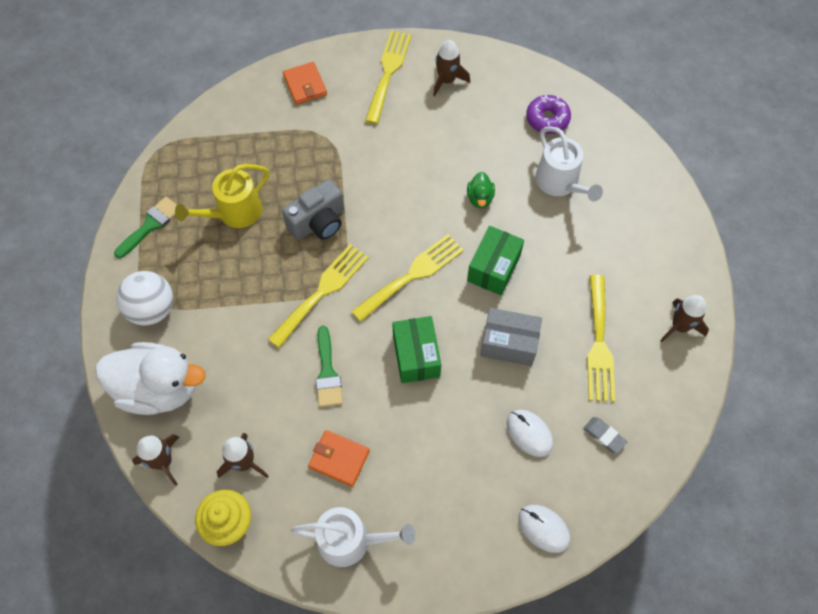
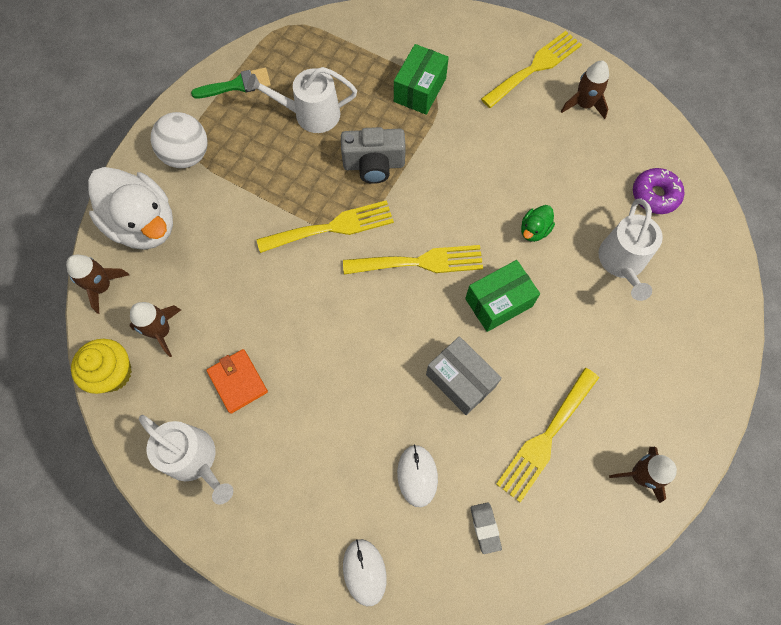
camera: 35 degrees right, 5 degrees up
yellow watering can [175,164,269,228] -> white watering can [247,67,357,133]
orange wallet [283,62,327,105] -> none
green brush [316,326,343,407] -> none
green box [392,316,441,383] -> green box moved to [394,44,449,115]

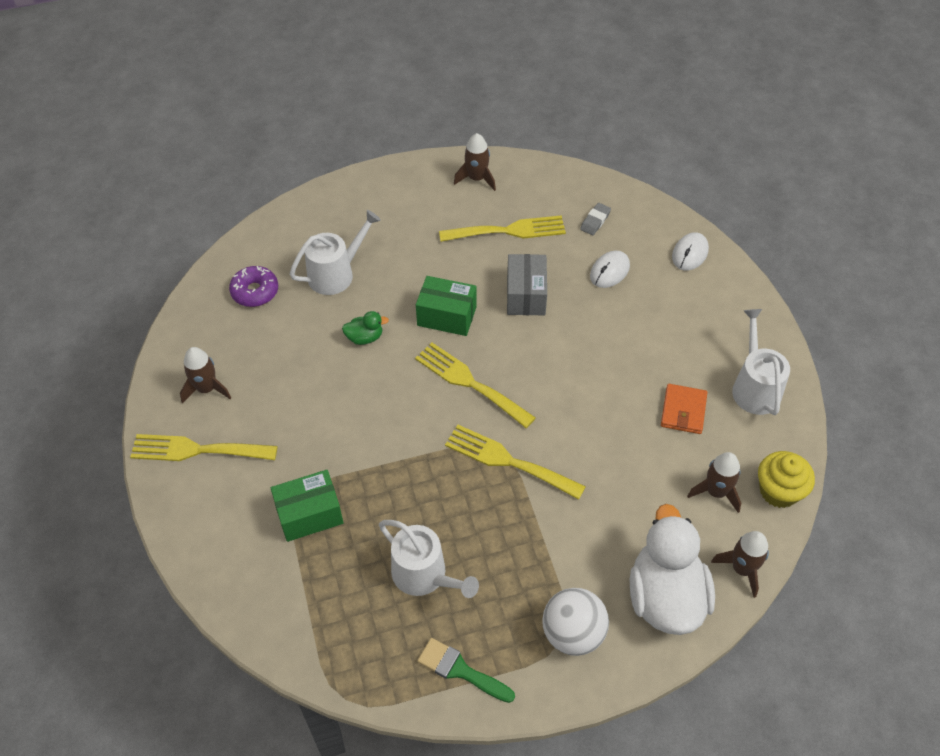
camera: 135 degrees left, 15 degrees down
grey camera [341,127,406,184] -> none

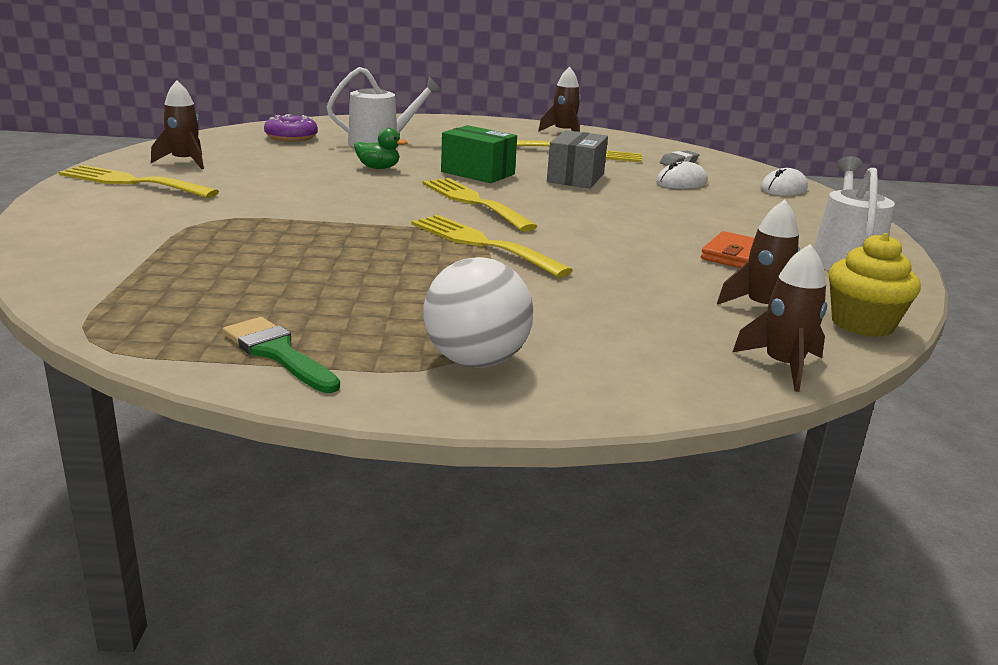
camera: 15 degrees right, 30 degrees down
green box [271,470,343,542] -> none
white watering can [379,520,479,598] -> none
white duck [630,504,715,635] -> none

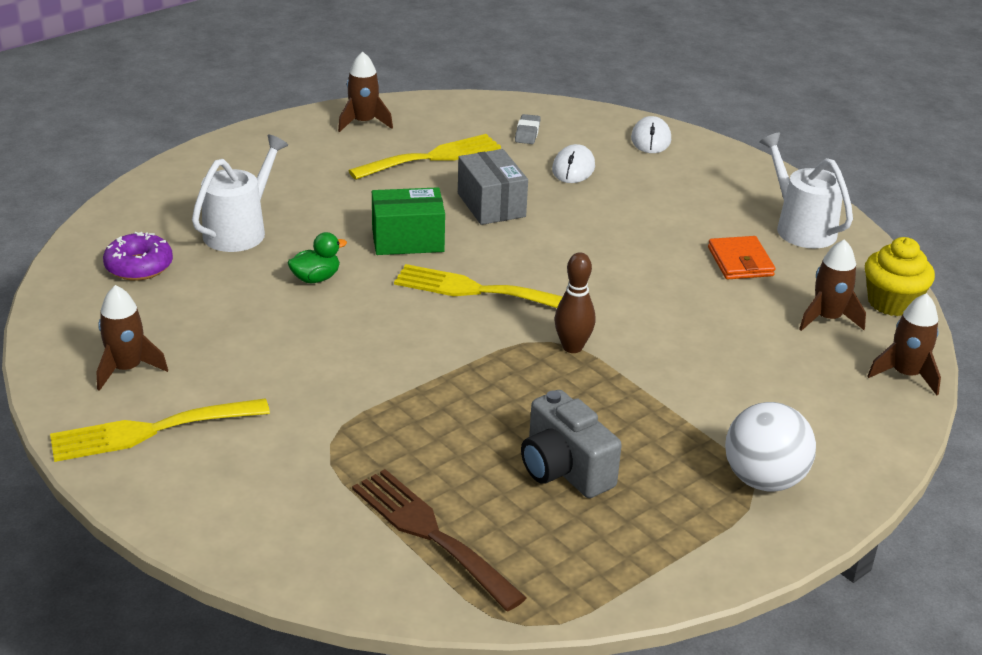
camera: 40 degrees left, 10 degrees up
green brush [223,317,340,393] -> none
yellow fork [411,215,573,277] -> brown bowling pin [554,252,595,353]
none -> brown fork [352,469,527,611]
none -> grey camera [521,390,622,498]

